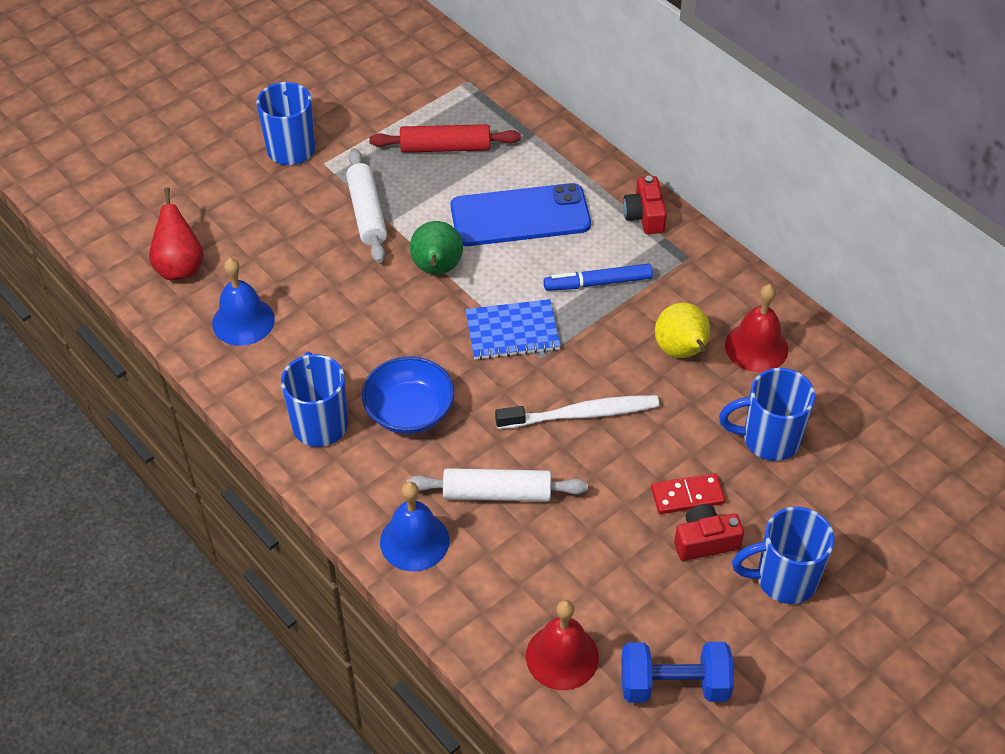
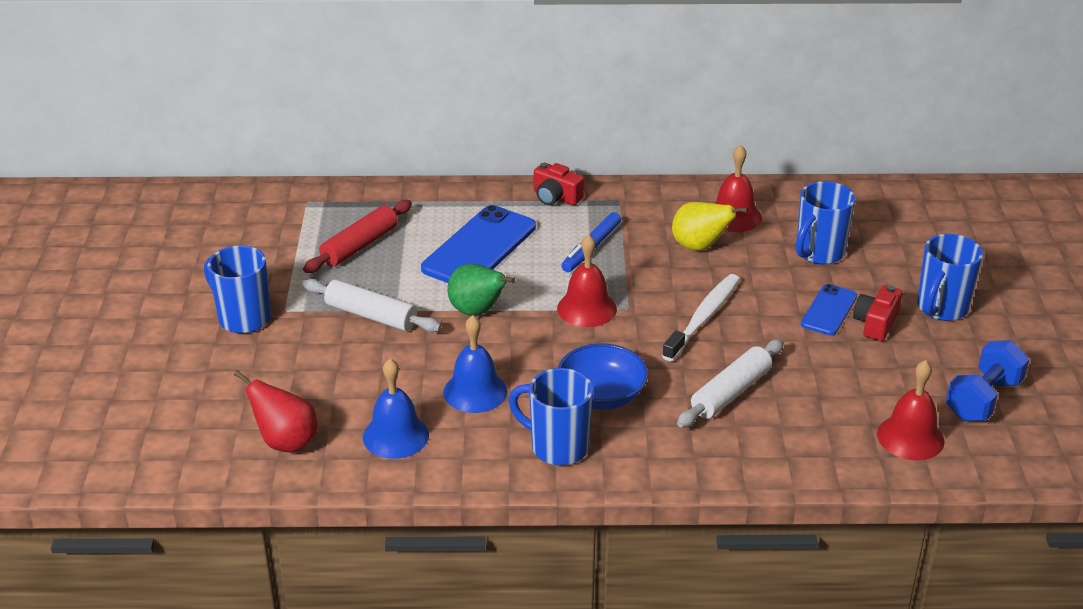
camera: 50 degrees left, 15 degrees down
blue bell [380,482,449,571] -> blue bell moved to [443,315,507,413]
blue notebook [465,299,561,360] -> red bell [557,234,617,327]
red domino [651,473,725,514] -> blue phone [801,284,857,336]

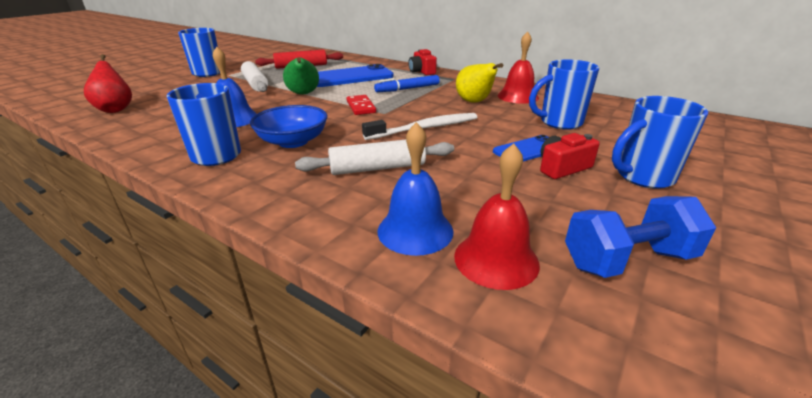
camera: 35 degrees right, 5 degrees down
blue bell [363,359,429,459] -> blue bell moved to [378,122,453,256]
red bell [557,234,617,327] -> red domino [346,95,376,115]

